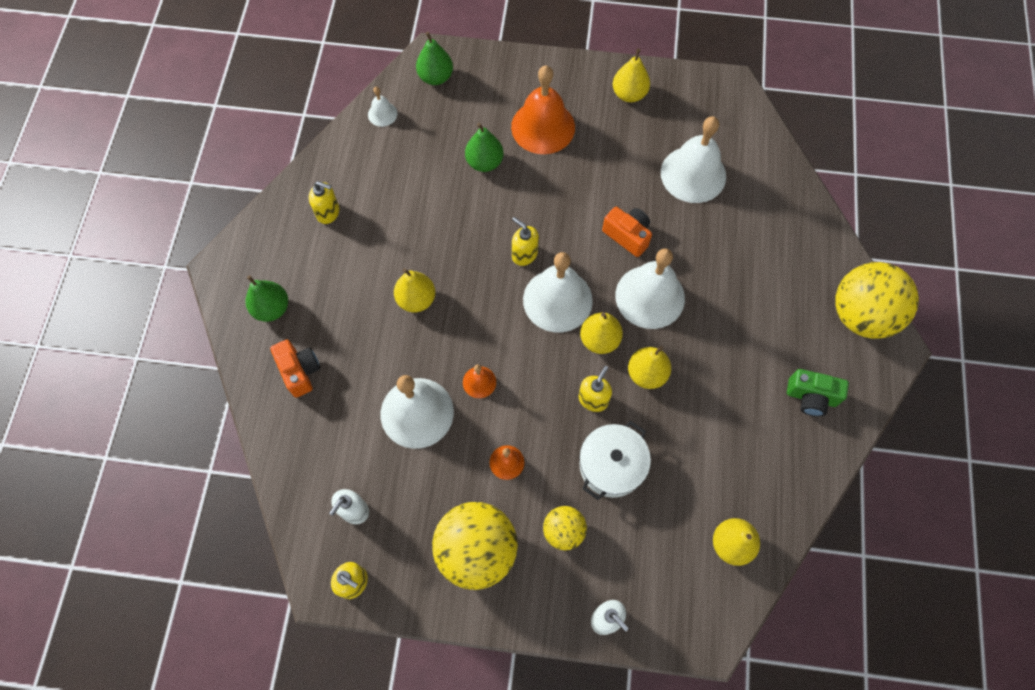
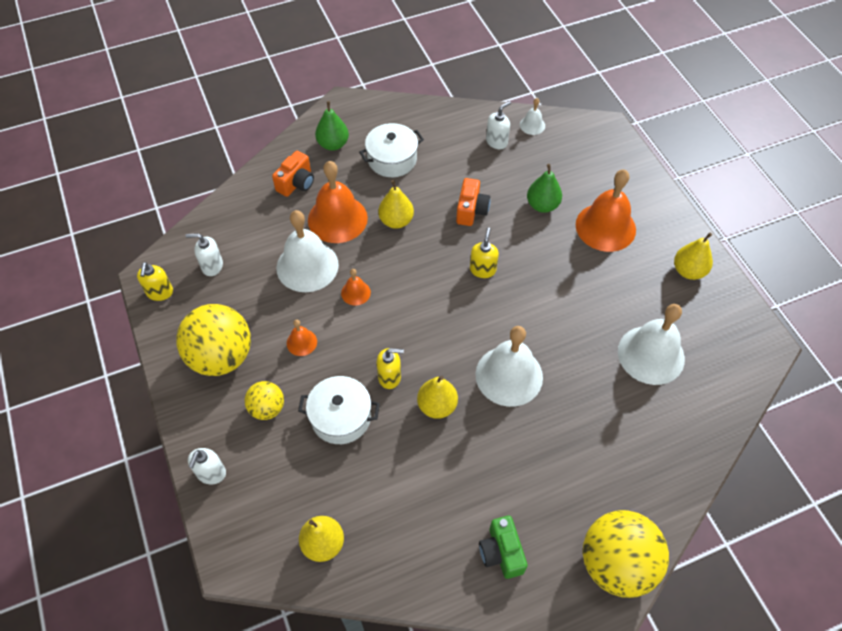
camera: 60 degrees right, 10 degrees down
yellow soap dispenser [309,181,339,224] -> none
green pear [416,32,453,85] -> none
white bell [523,252,593,333] -> none
yellow pear [580,312,623,354] -> none
orange camera [602,207,652,257] -> orange camera moved to [456,178,490,226]
none -> orange bell [308,161,368,243]
none -> white pot [359,123,424,177]
none -> white soap dispenser [486,101,511,149]

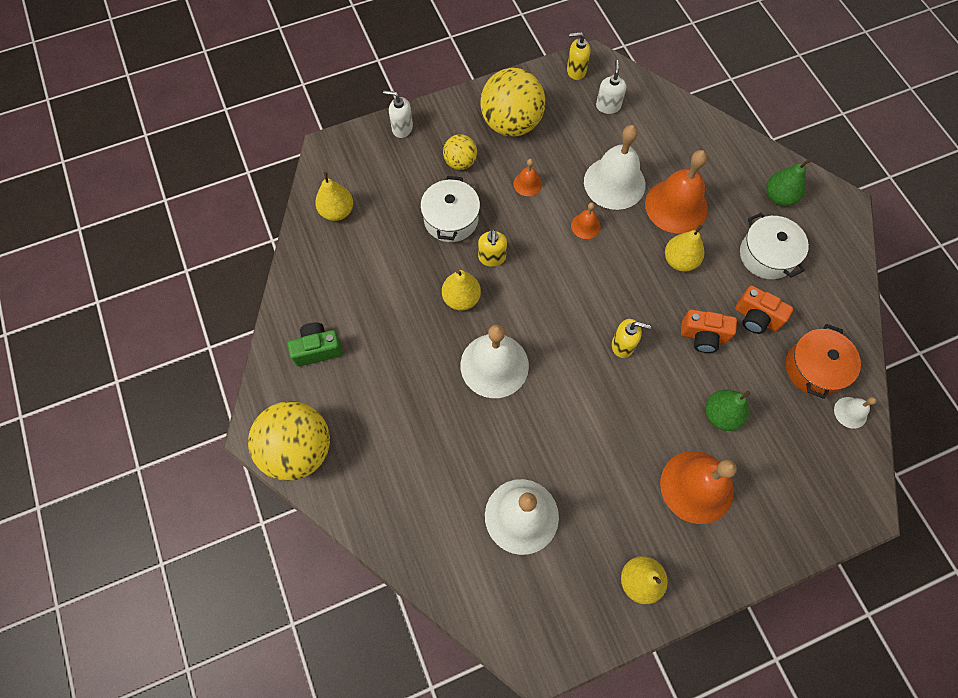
camera: 90 degrees right, 10 degrees up
orange camera [272,151,314,197] -> orange camera moved to [735,286,793,334]
white soap dispenser [486,101,511,149] -> orange pot [786,324,861,399]

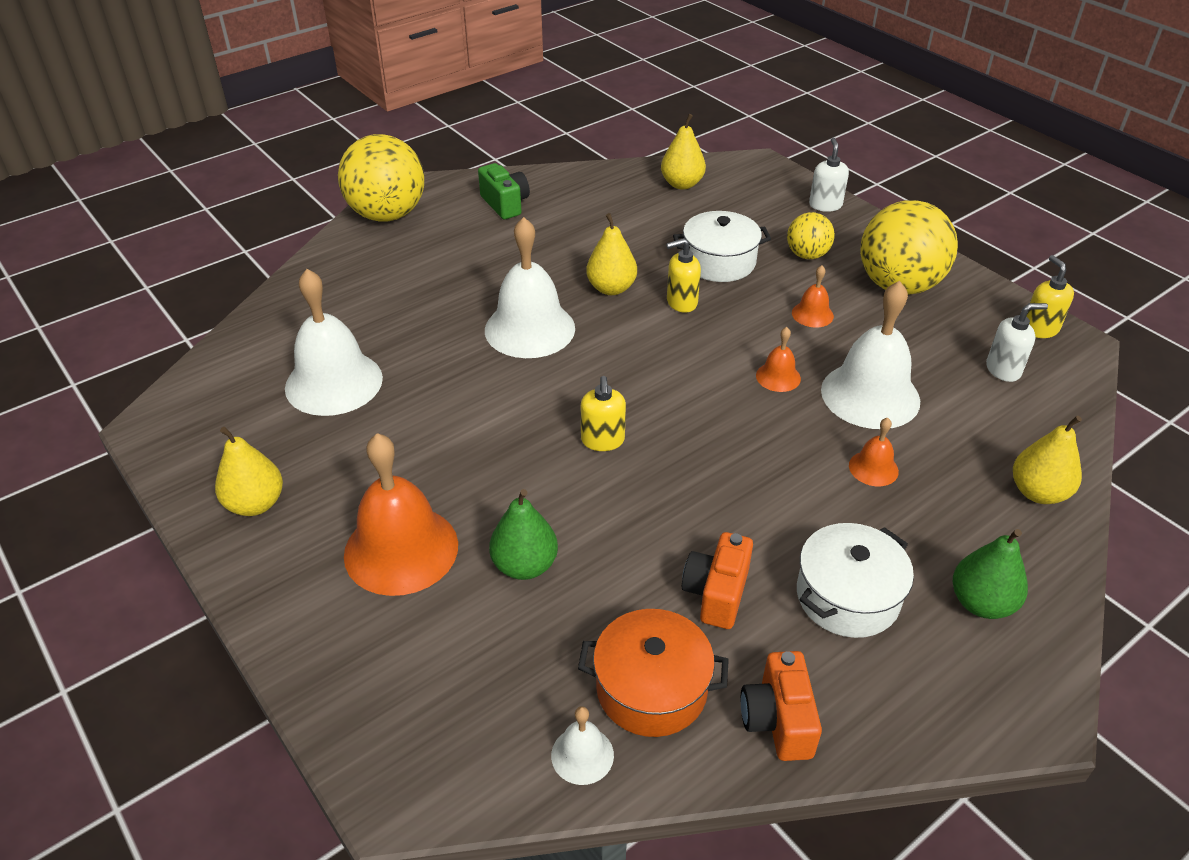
camera: 75 degrees right, 25 degrees down
orange bell [645,150,708,234] -> orange bell [849,418,899,486], size x0.47
yellow pear [665,225,704,272] -> yellow pear moved to [1013,416,1082,504]
orange camera [681,309,737,353] -> orange camera moved to [741,651,822,761]

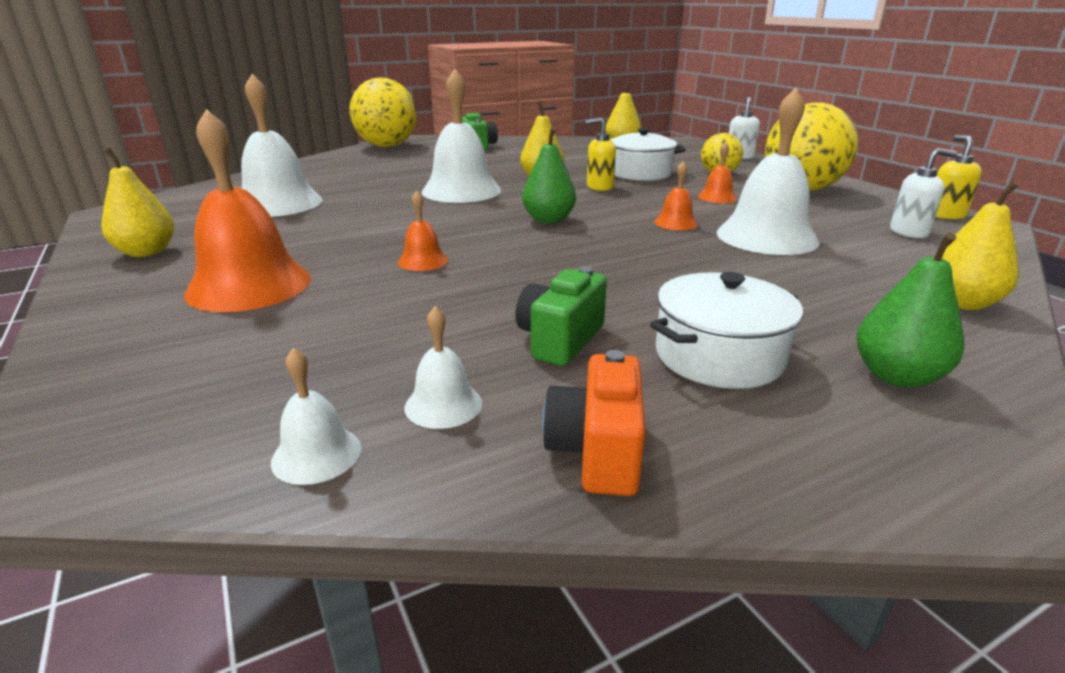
camera: 10 degrees right, 15 degrees down
green pear [489,489,558,580] -> green pear moved to [522,127,576,224]
orange pot [578,609,729,737] -> white bell [405,306,482,429]
yellow soap dispenser [581,376,626,451] -> none
orange camera [682,532,753,629] -> green camera [515,266,607,366]
orange bell [849,418,899,486] -> orange bell moved to [398,191,448,271]

